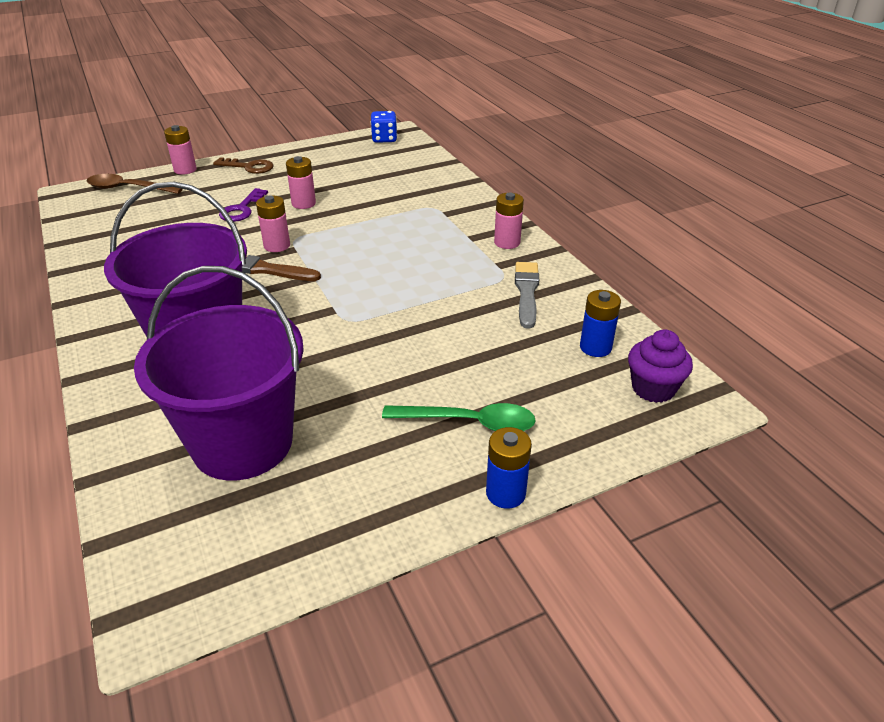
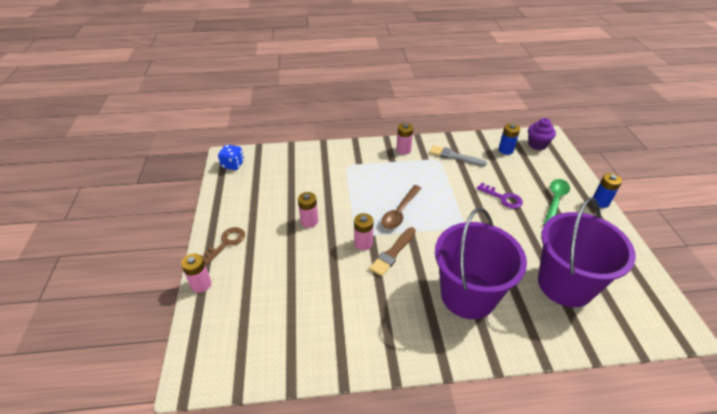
camera: 70 degrees left, 5 degrees up
brown spoon [87,174,183,194] -> brown spoon moved to [381,185,421,229]
purple key [219,188,268,222] -> purple key moved to [477,183,523,209]

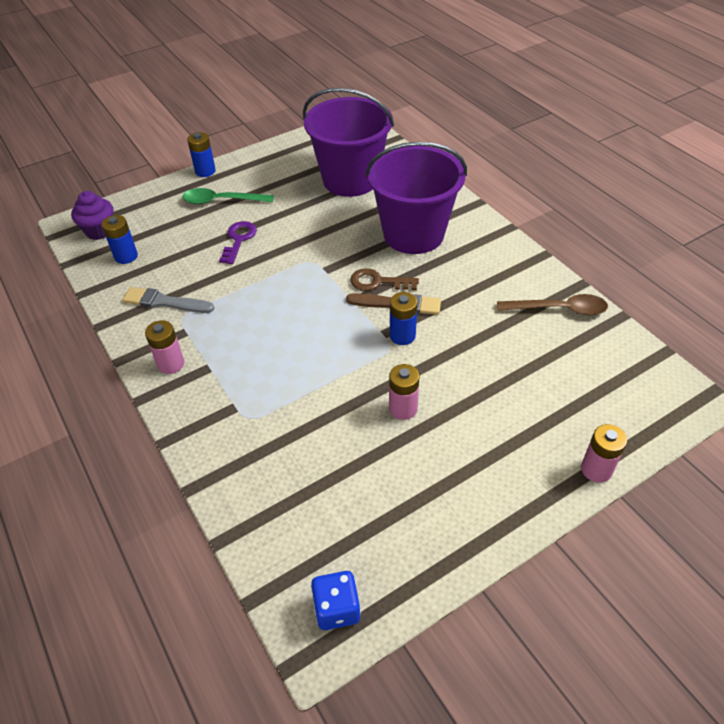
camera: 115 degrees left, 5 degrees up
brown key [201,227,245,264] -> brown key moved to [350,268,419,291]
pink battery [354,213,373,250] -> blue battery [390,292,417,345]
brown spoon [381,185,421,229] -> brown spoon moved to [497,294,608,316]
grey brush [429,145,487,167] -> grey brush turned 105 degrees clockwise [122,287,214,313]

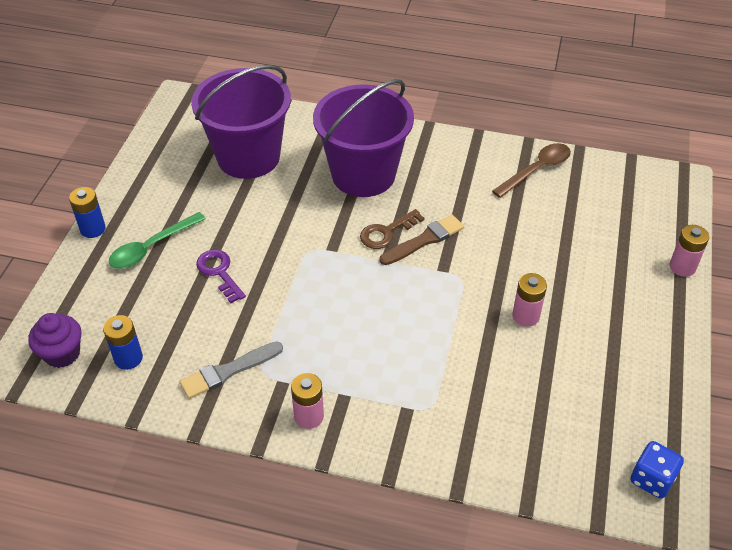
camera: 45 degrees left, 0 degrees up
blue battery [390,292,417,345] -> none

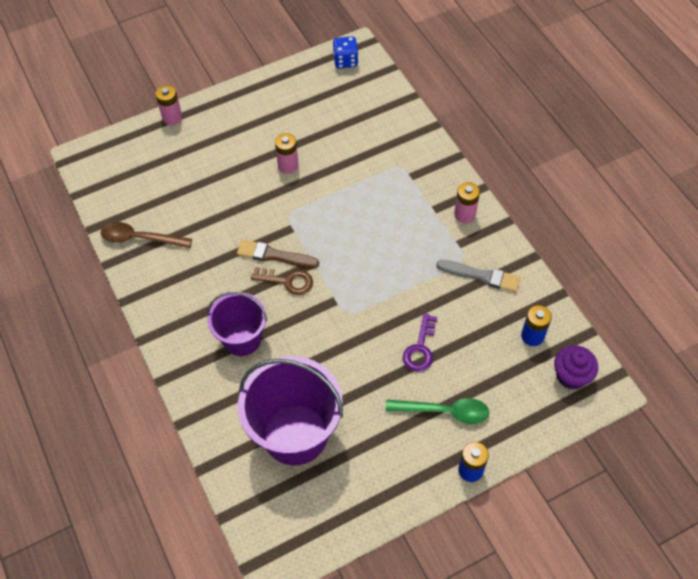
camera: 130 degrees left, 10 degrees up
purple bucket [313,79,414,197] -> purple bucket [207,292,267,356], size x0.61

